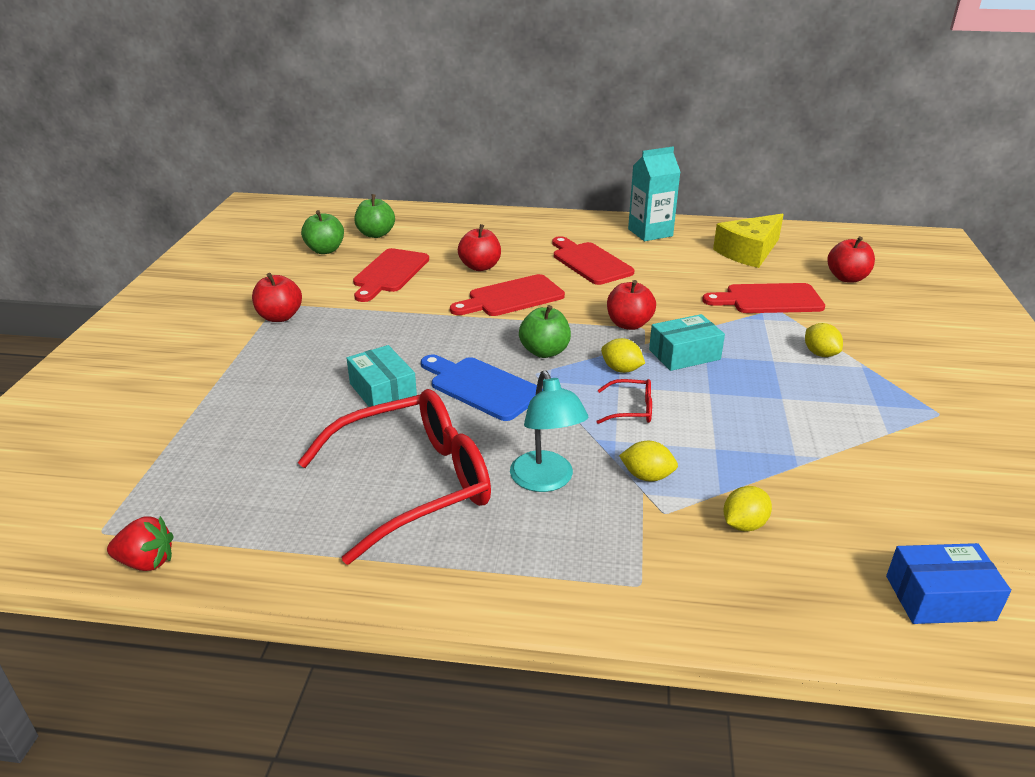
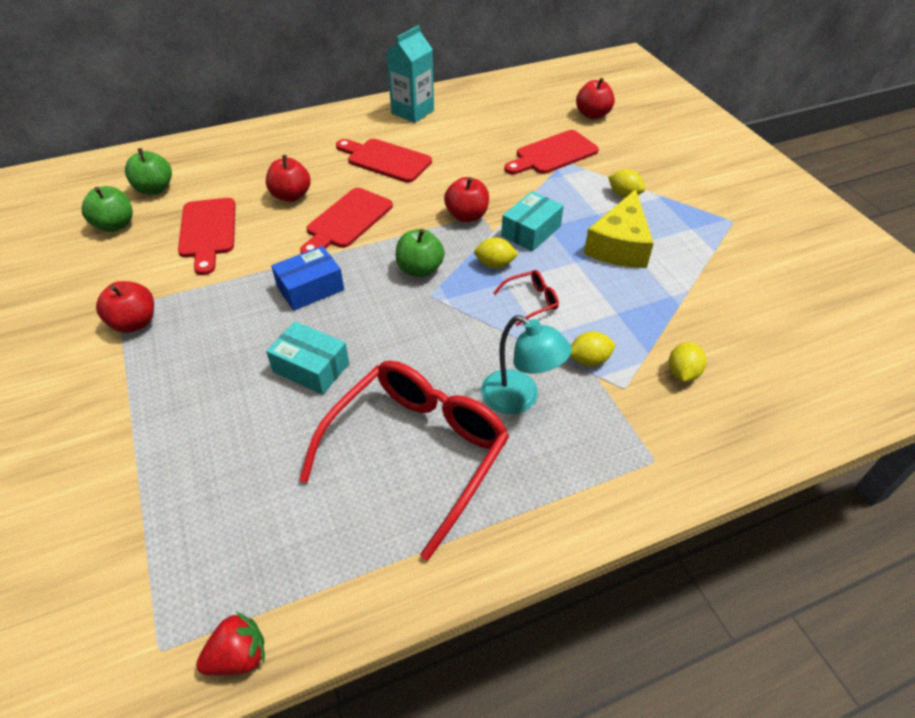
camera: 30 degrees left, 15 degrees up
blue cutting board [421,355,543,421] -> none
yellow cheese [713,214,784,268] -> yellow cheese moved to [584,189,654,268]
blue box [886,543,1011,624] -> blue box moved to [271,246,344,311]

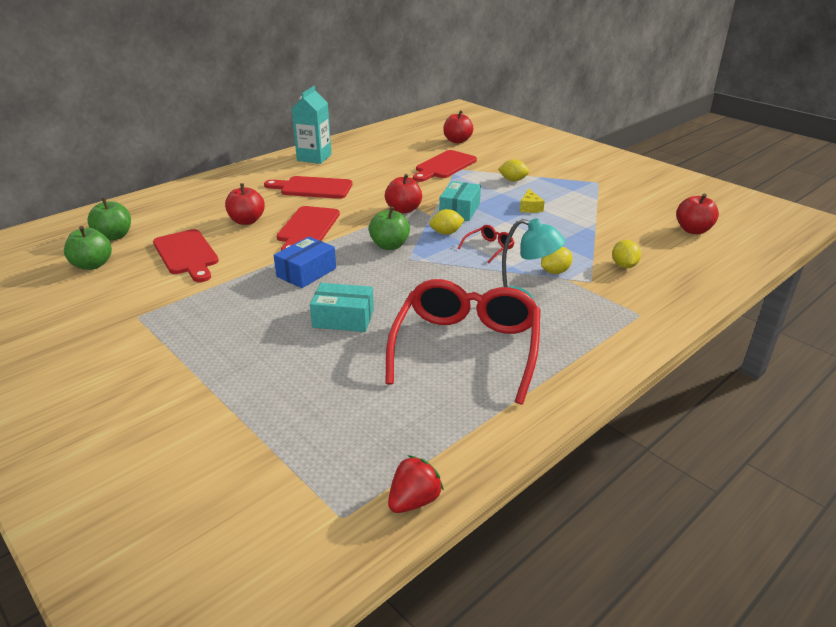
camera: 20 degrees left, 15 degrees down
red apple [96,281,154,333] -> red apple moved to [676,194,719,234]
yellow cheese [584,189,654,268] -> yellow cheese [520,189,545,213], size x0.48

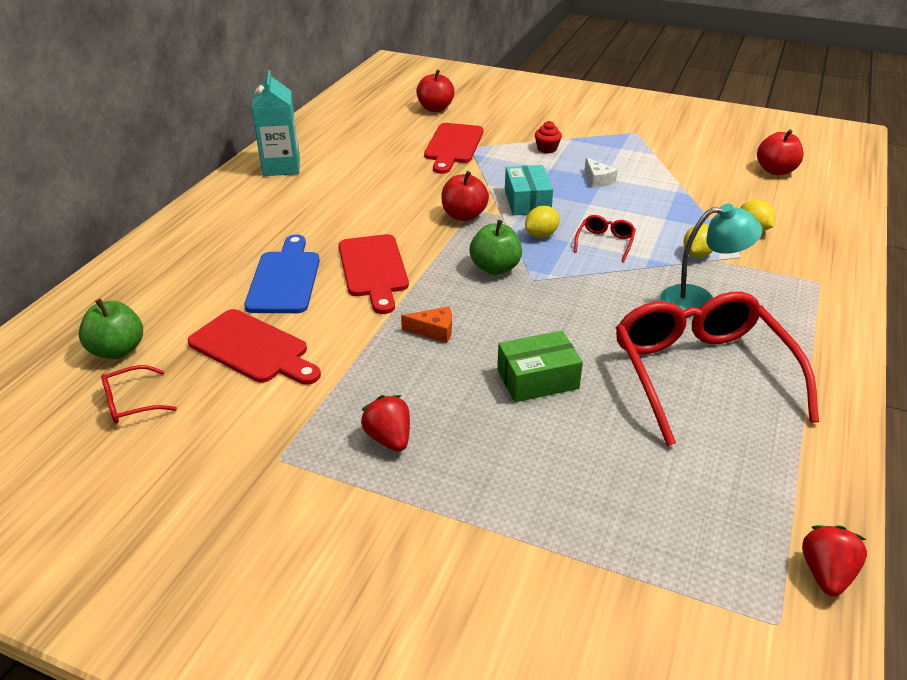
camera: 25 degrees left, 5 degrees up
green apple [64,226,112,270] -> red glasses [101,365,177,424]
red apple [225,183,265,225] -> blue cutting board [244,234,320,313]
red cutting board [264,176,353,199] -> none
blue box [274,237,336,288] -> orange cheese [401,306,452,343]
turquoise box [310,283,374,332] -> green box [497,331,583,402]
yellow lemon [498,159,529,181] -> red cupcake [535,121,562,153]
yellow cheese [520,189,545,213] -> white cheese [585,157,617,188]
none -> red strawberry [361,395,410,452]

